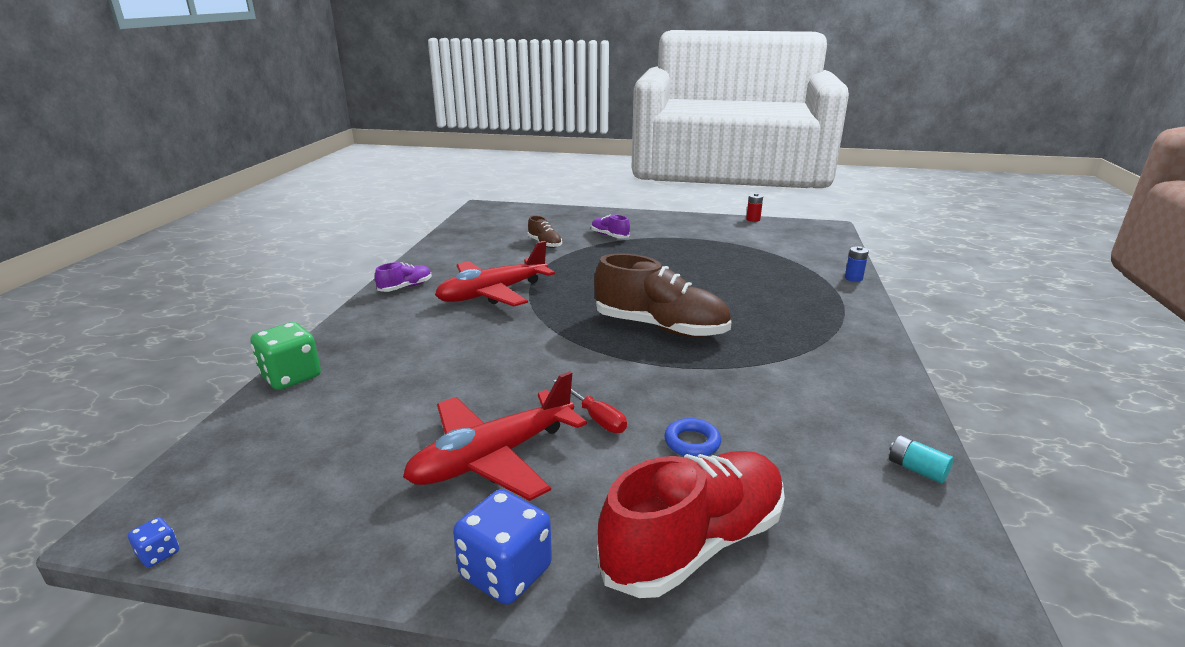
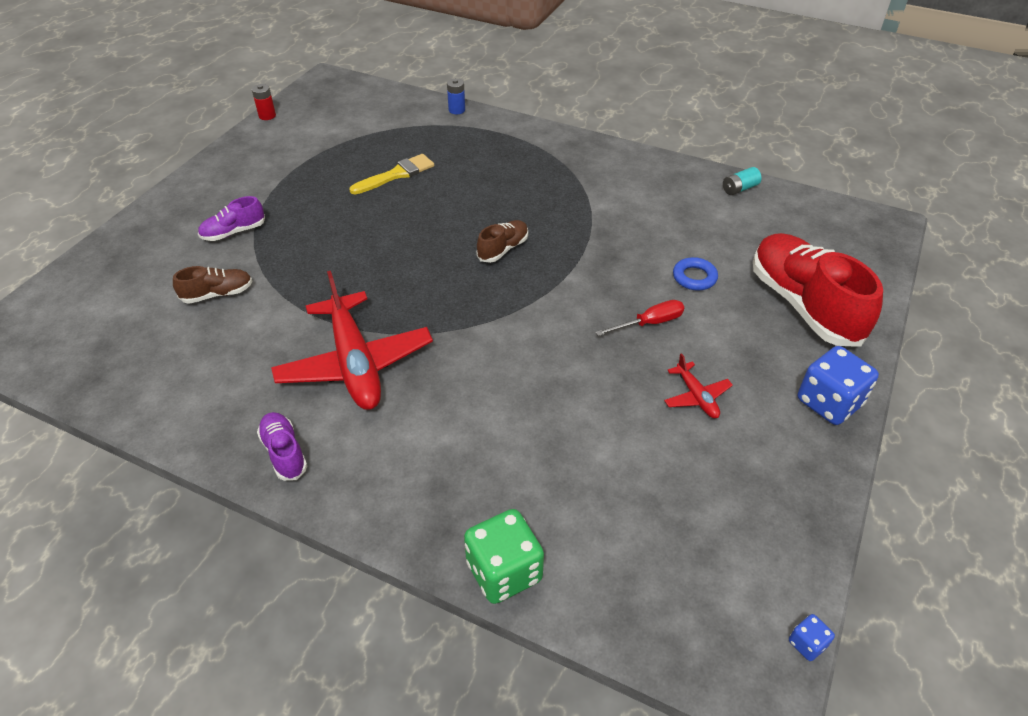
camera: 75 degrees left, 20 degrees up
red plane [403,371,587,501] -> red plane [664,353,733,418], size x0.45
brown shoe [594,253,731,337] -> brown shoe [476,220,528,263], size x0.47
none -> yellow brush [349,154,434,195]

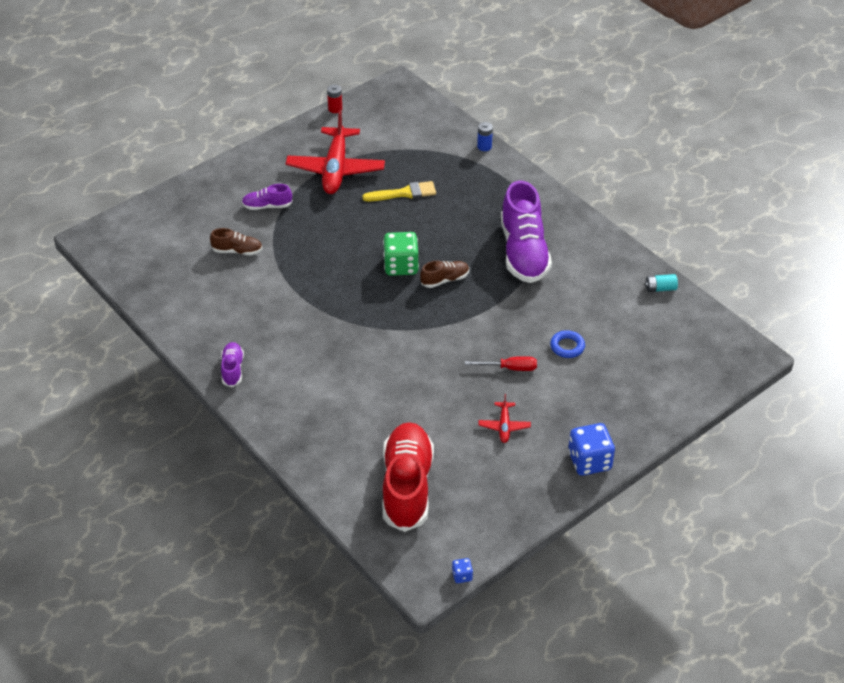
camera: 25 degrees right, 0 degrees up
red plane [271,271,433,410] -> red plane moved to [286,110,385,194]
green dice [464,509,544,604] -> green dice moved to [383,232,419,276]
red shoe [753,233,883,347] -> red shoe moved to [383,422,434,532]
none -> purple shoe [501,180,552,283]

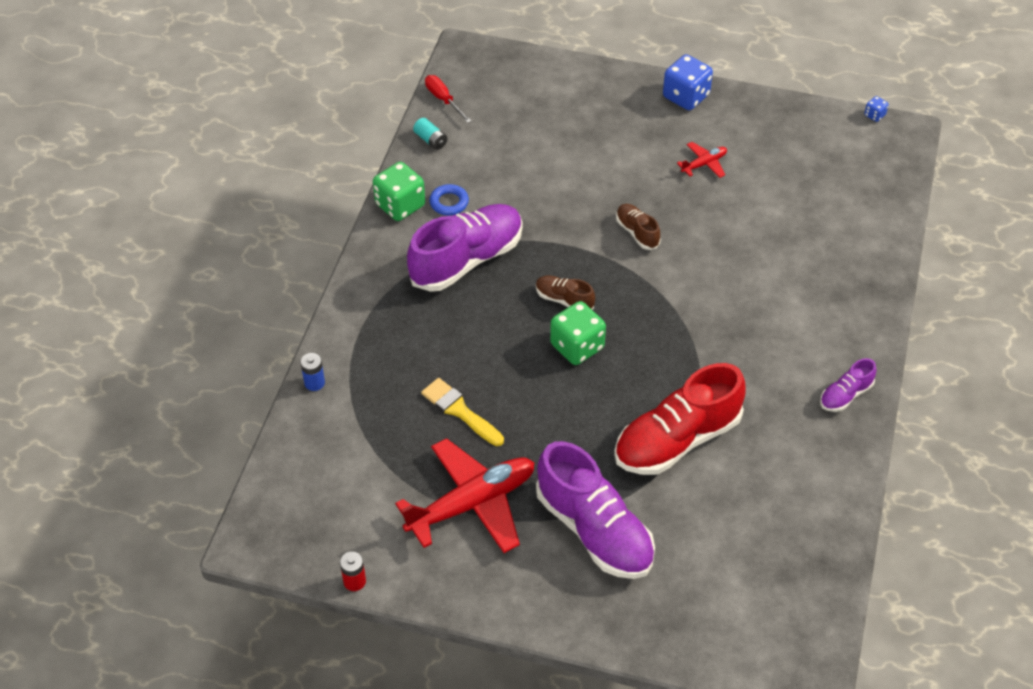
camera: 125 degrees left, 5 degrees up
brown shoe [210,228,263,255] -> brown shoe moved to [616,204,660,250]
purple shoe [242,184,293,210] -> purple shoe [536,441,655,579], size x2.13
red shoe [383,422,434,532] -> red shoe moved to [614,363,746,475]
red screwdriver [465,356,537,371] -> red screwdriver moved to [425,75,471,123]
blue ring [550,330,585,358] -> blue ring moved to [429,184,469,215]
none -> green dice [373,162,425,221]

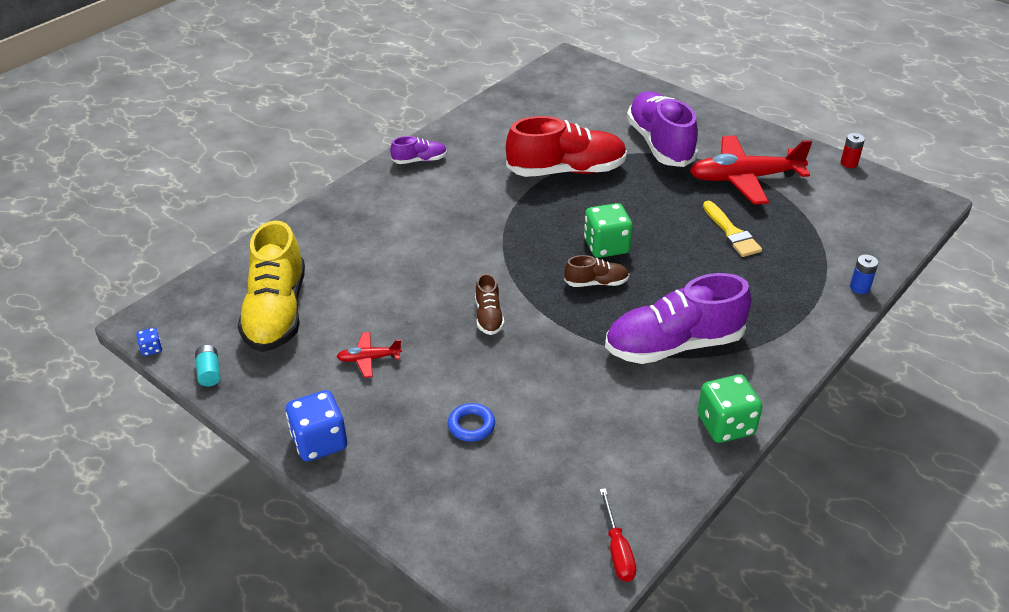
camera: 155 degrees left, 10 degrees down
turquoise battery [413,118,448,150] -> turquoise battery moved to [195,345,220,386]
blue ring [429,184,469,215] -> blue ring moved to [448,403,495,442]
brown shoe [536,276,595,309] -> brown shoe turned 60 degrees counterclockwise [564,255,629,287]
none -> yellow shoe [238,220,305,352]

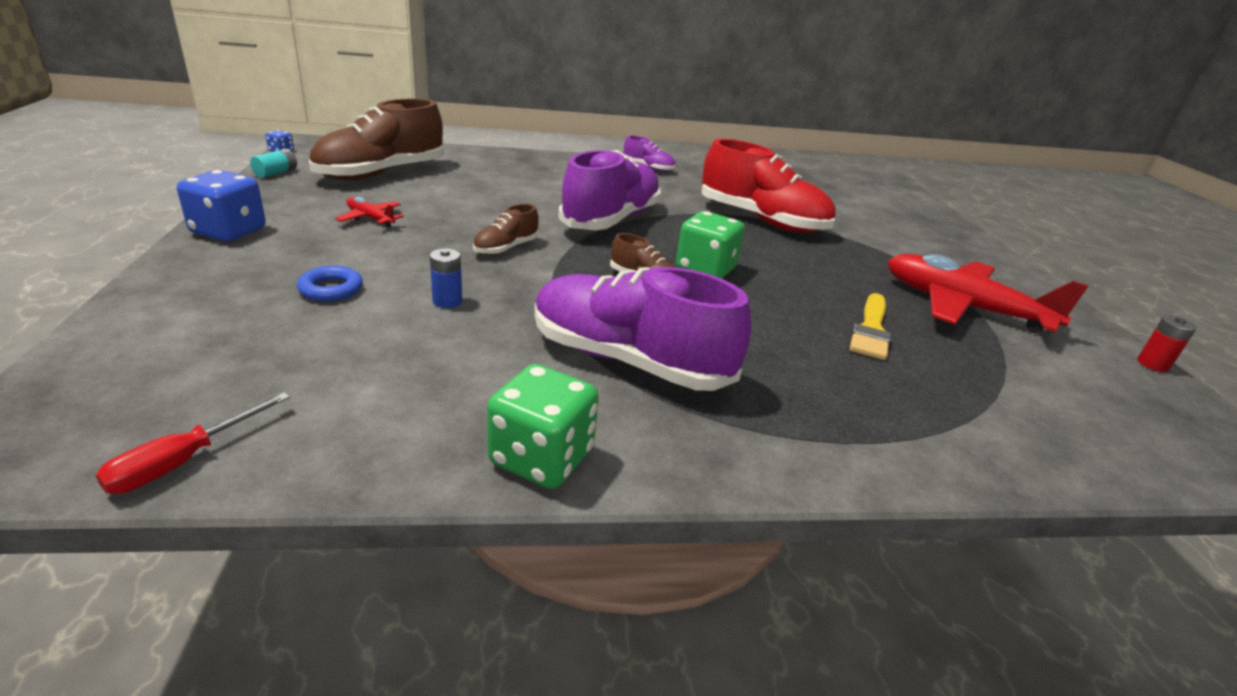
camera: 40 degrees right, 10 degrees down
yellow shoe [238,220,305,352] -> brown shoe [309,98,444,180]
purple shoe [627,91,698,167] -> purple shoe moved to [559,150,661,230]
blue battery [850,255,878,294] -> blue battery moved to [430,249,462,308]

